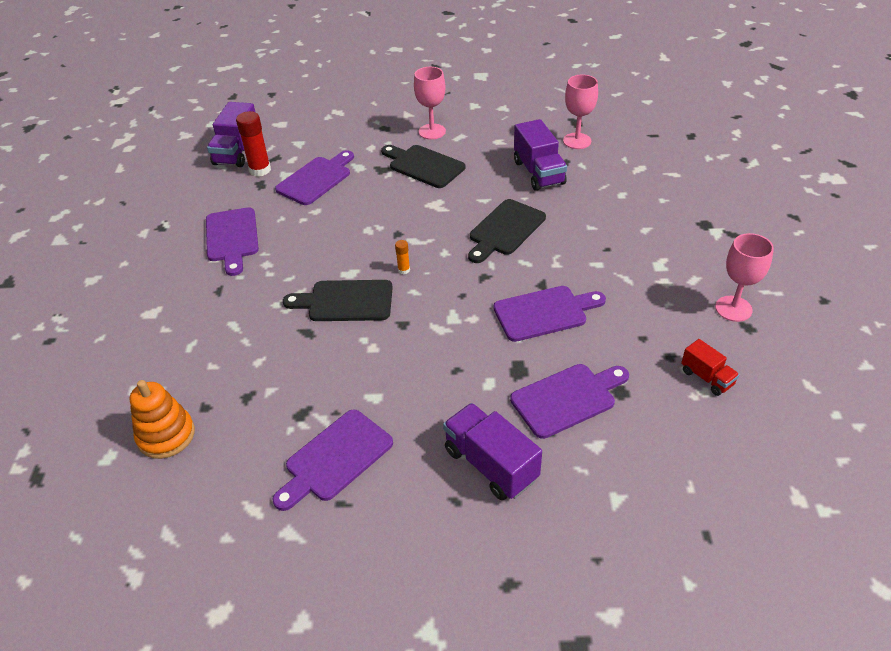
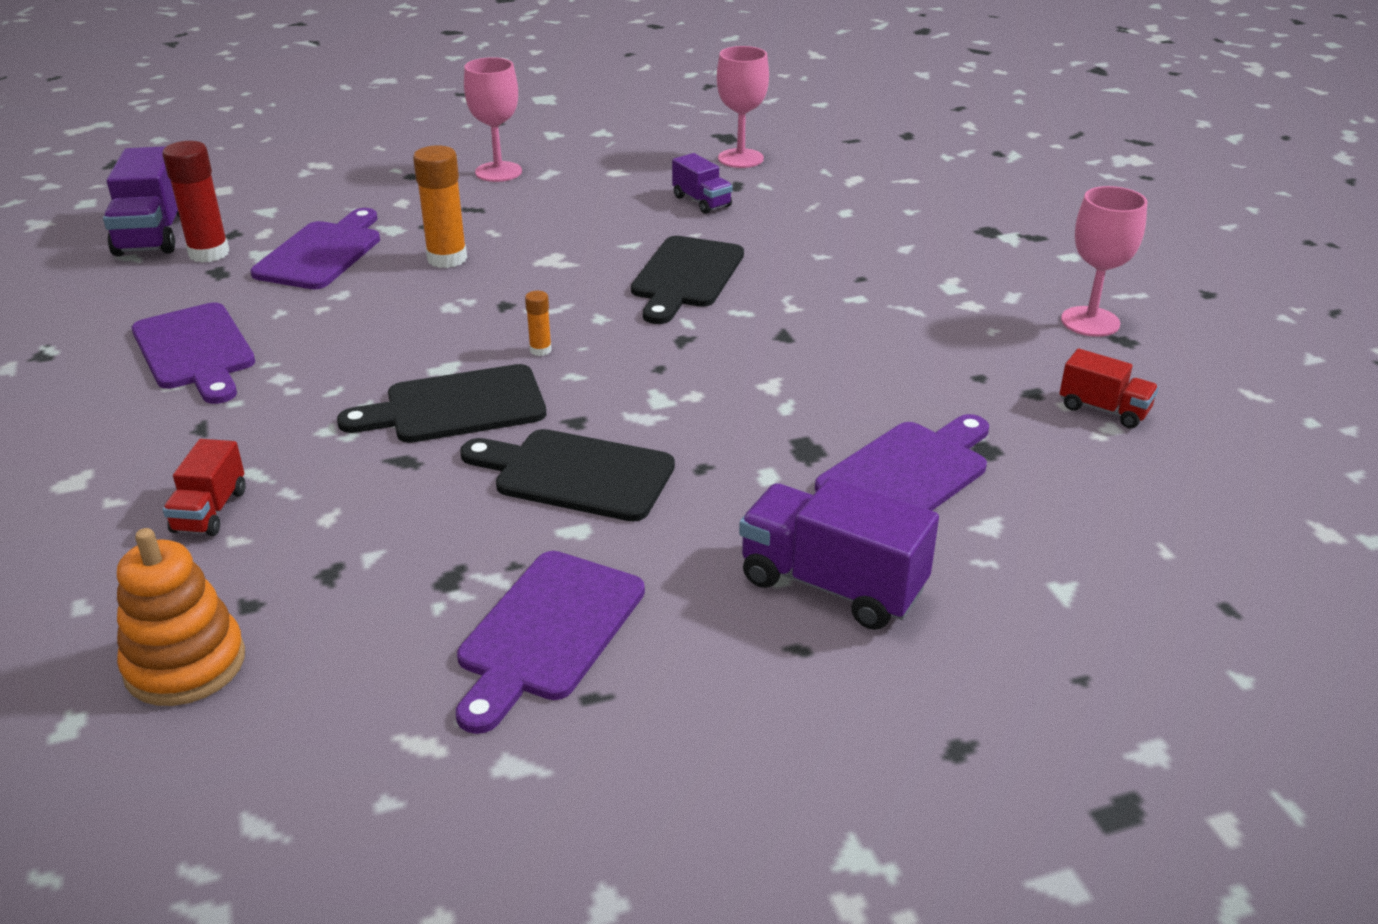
camera: 20 degrees left, 10 degrees down
black cutting board [381,145,465,188] -> black cutting board moved to [460,429,675,521]
purple cutting board [493,286,606,342] -> none
purple truck [514,119,567,191] -> purple truck [672,153,733,214], size x0.58
none -> red truck [163,439,246,536]
none -> orange glue stick [413,145,467,268]

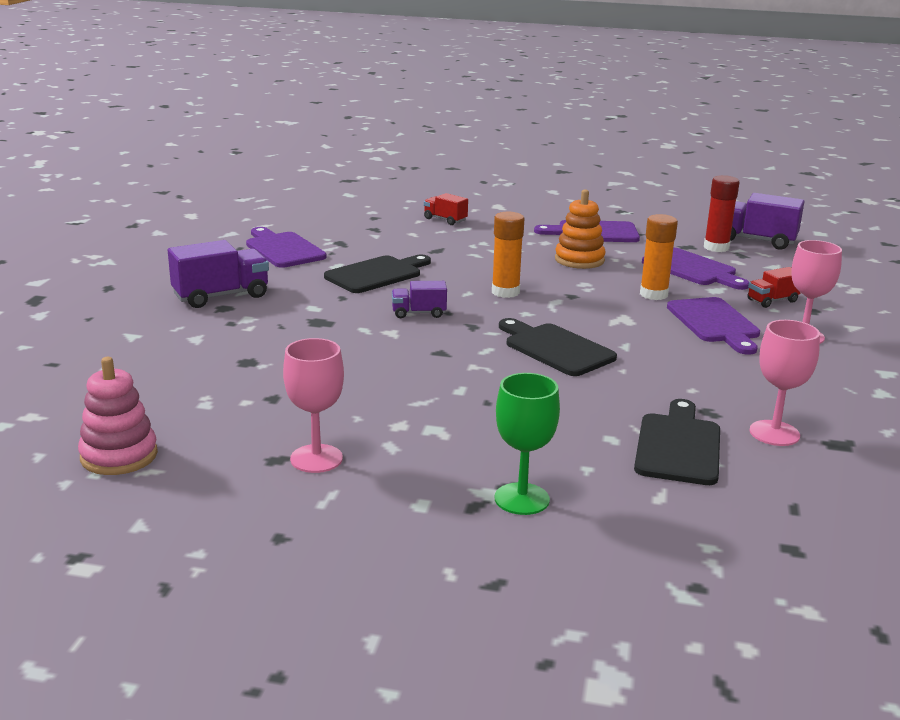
camera: 120 degrees right, 10 degrees down
orange stacking toy [117,528,245,706] -> orange stacking toy moved to [555,189,606,269]
black cutting board [337,364,546,443] -> black cutting board moved to [634,399,720,485]
orange glue stick [525,291,552,356] -> orange glue stick [492,212,525,298], size x2.03
purple truck [672,153,733,214] -> purple truck moved to [392,281,447,318]
purple cutting board [815,414,989,511] -> purple cutting board moved to [667,297,760,355]
red truck [1059,349,1159,429] -> red truck moved to [748,267,801,308]
none -> pink stacking toy [78,357,158,475]
none -> green goblet [495,373,560,515]

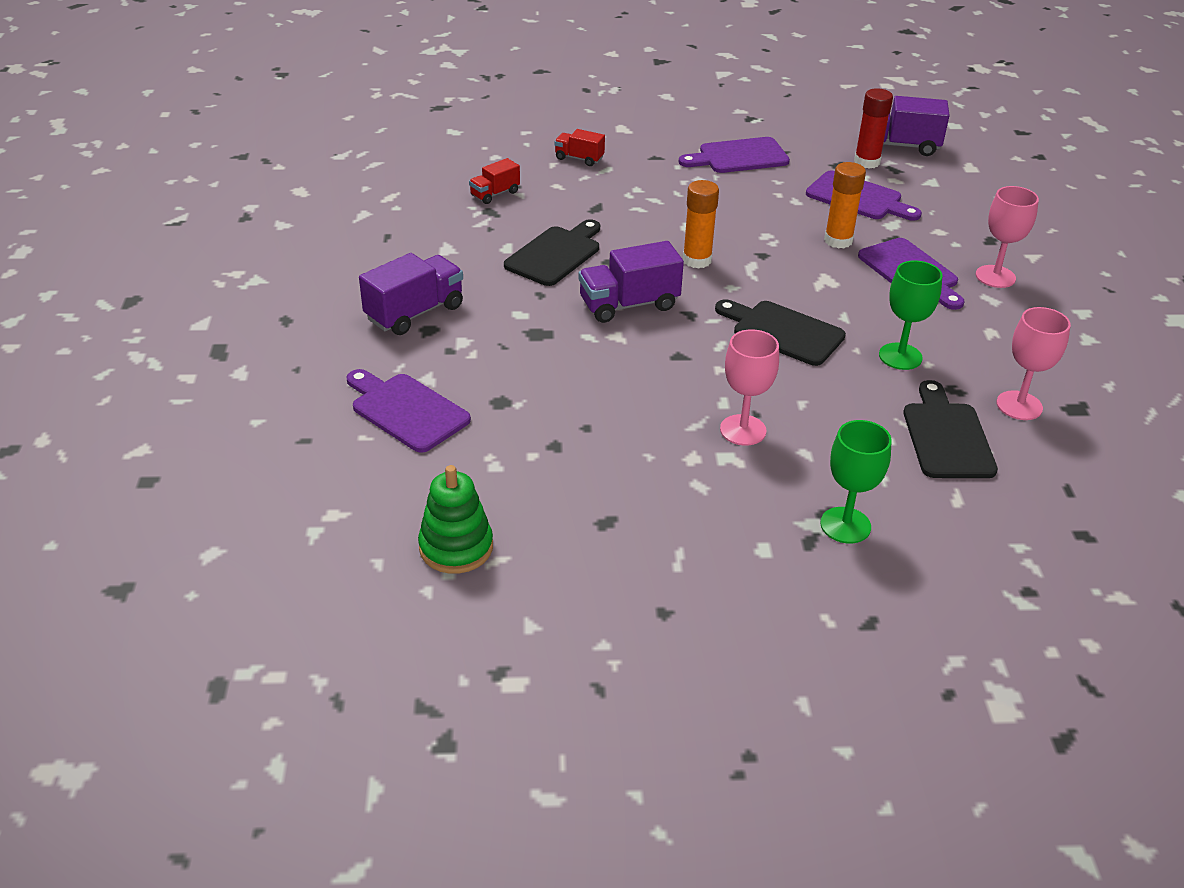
camera: 15 degrees left, 15 degrees up
pink stacking toy [78,357,158,475] -> green stacking toy [418,465,493,574]
purple cutting board [246,227,327,268] -> purple cutting board moved to [346,369,471,453]
pink goblet [283,338,344,473] -> pink goblet moved to [720,329,779,446]
purple truck [392,281,447,318] -> purple truck [578,241,684,323], size x1.73
orange stacking toy [555,189,606,269] -> none
red truck [748,267,801,308] -> red truck moved to [469,158,520,204]
none -> green goblet [879,260,943,370]

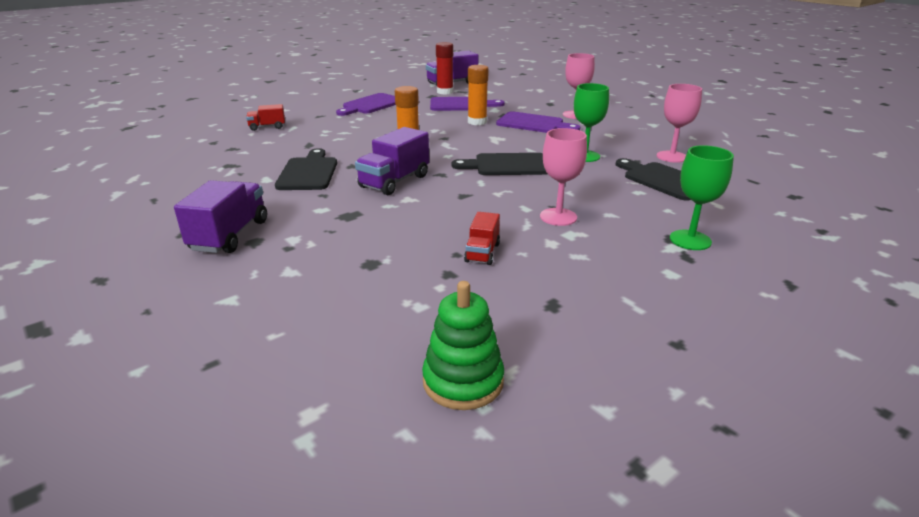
camera: 35 degrees left, 10 degrees down
purple cutting board [346,369,471,453] -> none
red truck [469,158,520,204] -> red truck moved to [464,212,500,265]

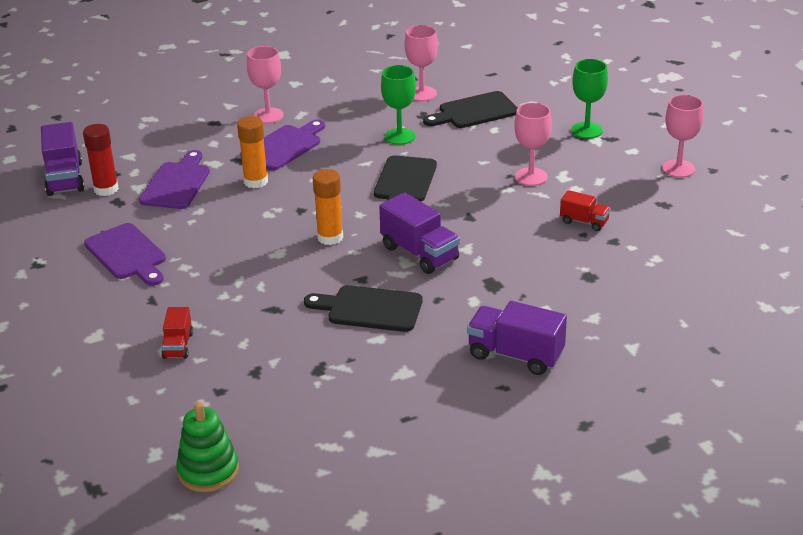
camera: 75 degrees left, 5 degrees up
green stacking toy [422,281,504,410] -> green stacking toy moved to [176,402,239,492]
none -> pink goblet [662,95,703,178]

